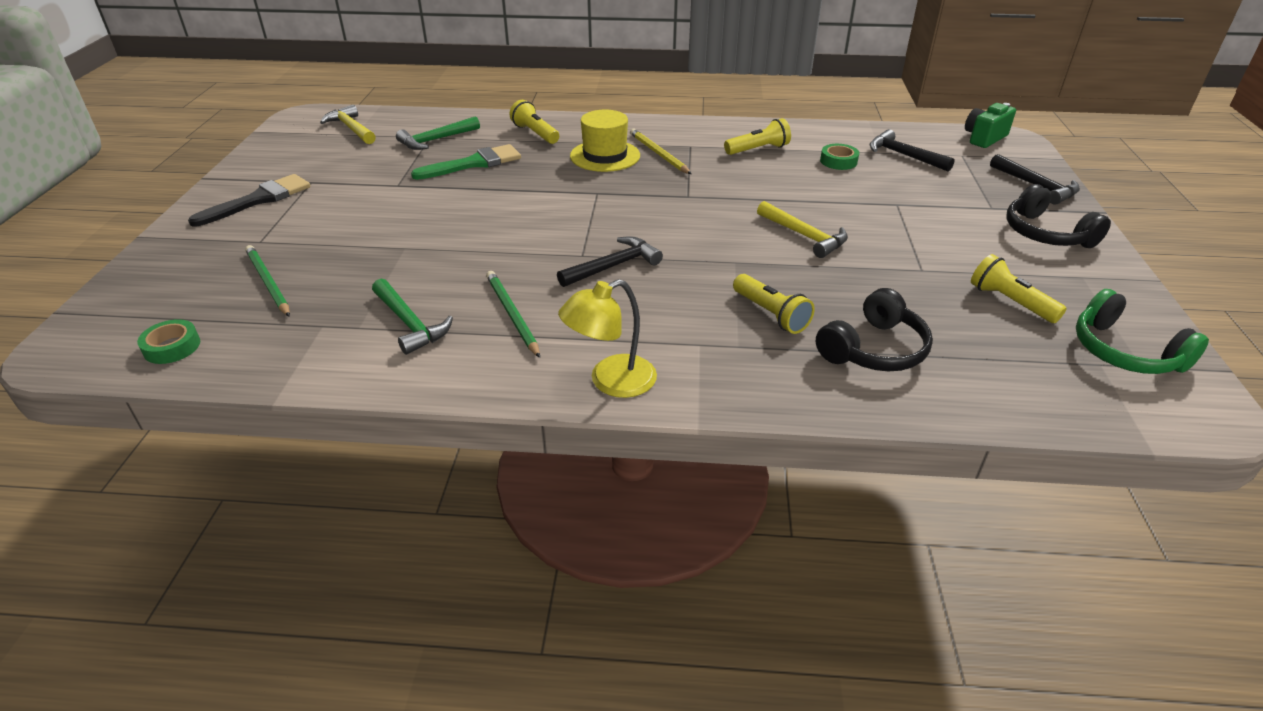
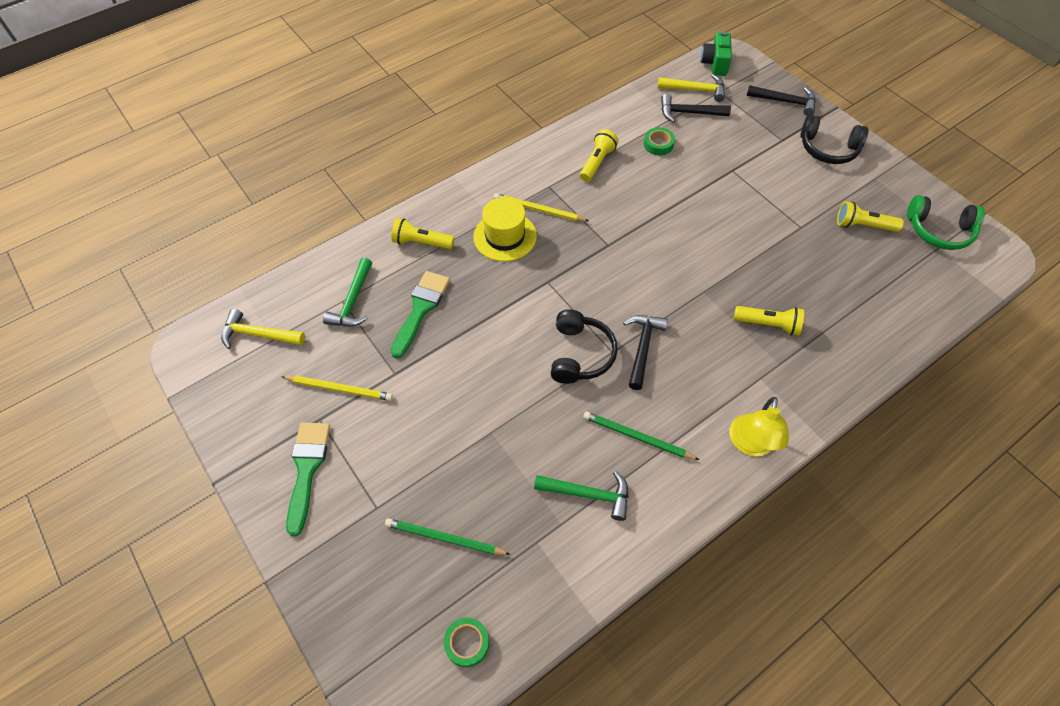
camera: 40 degrees left, 20 degrees up
black brush [188,174,311,227] -> green brush [286,423,330,536]
yellow hammer [757,201,848,258] -> yellow hammer moved to [657,74,725,102]
black headphones [816,288,933,371] -> black headphones moved to [551,310,618,384]
none -> yellow pencil [281,375,393,401]

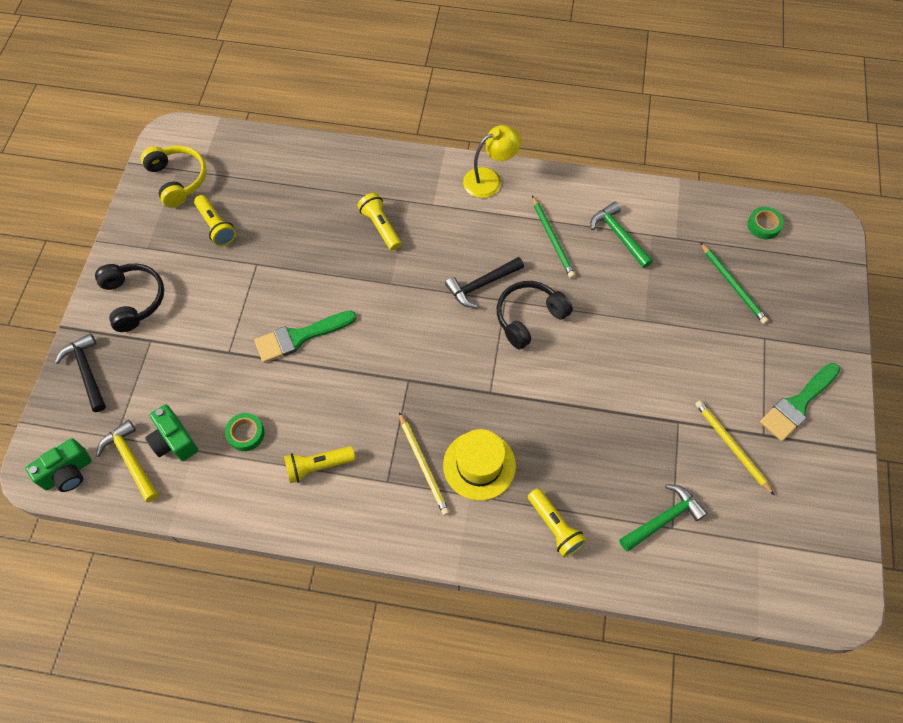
camera: 135 degrees left, 5 degrees up
yellow hammer [221,309,305,349] -> none
green brush [391,271,450,358] -> green brush moved to [254,311,357,363]
black hammer [661,94,731,123] -> green camera [145,404,198,461]
green headphones [907,195,985,250] -> yellow headphones [141,146,206,207]

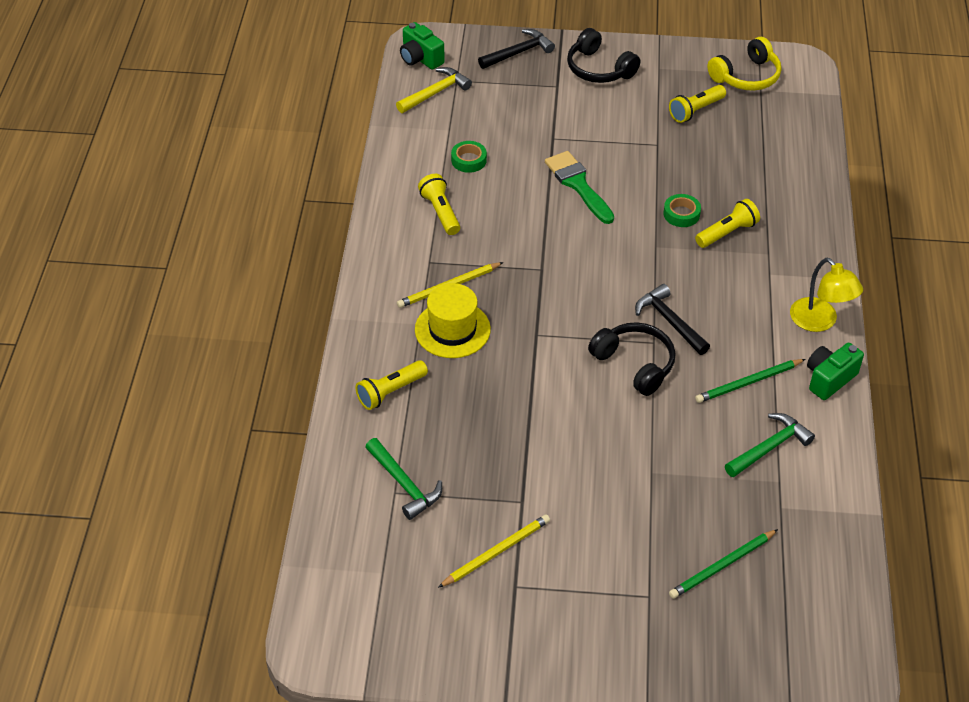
camera: 85 degrees right, 15 degrees down
black headphones [95,263,164,332] -> black headphones turned 75 degrees clockwise [567,28,640,83]
green camera [145,404,198,461] -> green camera moved to [807,343,864,400]
green tape [747,207,784,239] -> green tape moved to [664,194,701,227]
green brush [760,363,840,441] -> none

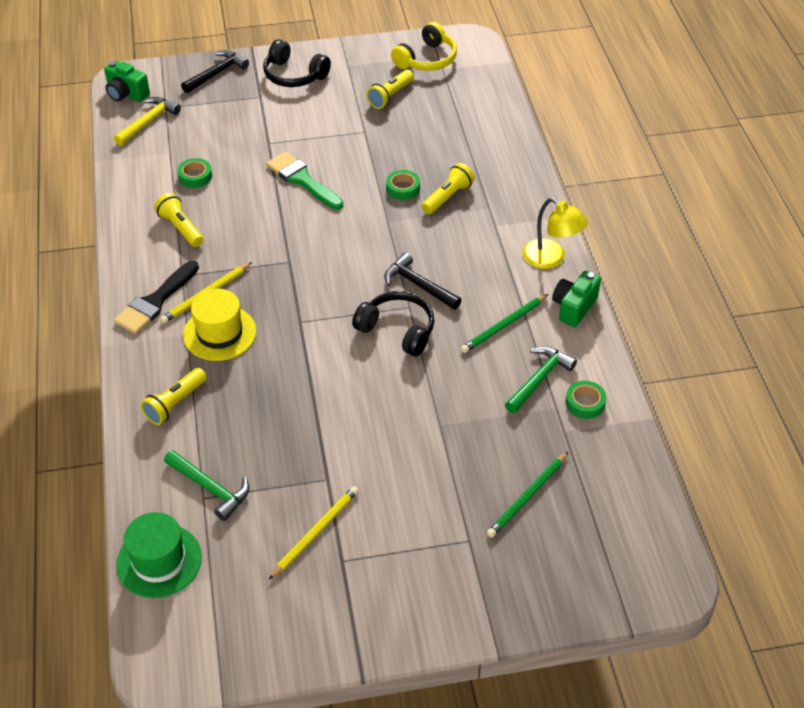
camera: 15 degrees left, 0 degrees up
none -> black brush [114,261,199,334]
none -> green hat [116,512,202,598]
none -> green tape [565,381,606,419]

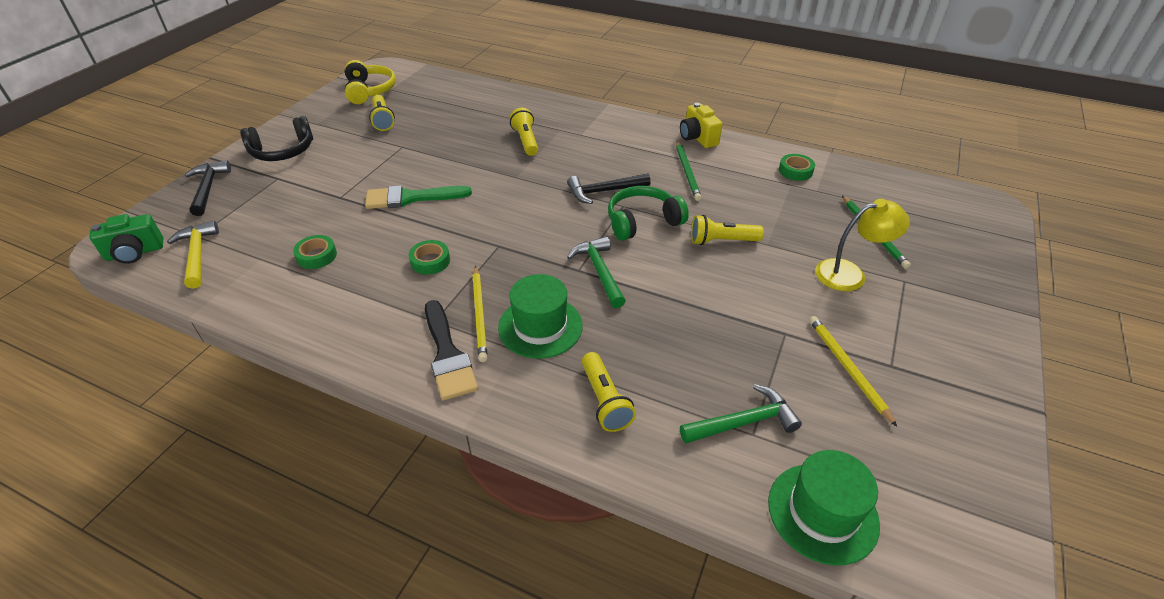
camera: 55 degrees left, 5 degrees down
yellow flashlight [154,193,204,247] -> yellow flashlight moved to [691,215,764,245]
yellow hat [183,289,256,361] -> green hat [498,274,583,359]
black headphones [352,291,435,357] -> green headphones [608,186,689,241]
green tape [386,170,420,200] -> green tape moved to [409,240,450,275]
green hammer [505,346,577,413] -> green hammer moved to [567,236,626,308]
yellow lamp [522,198,588,269] -> yellow lamp moved to [815,199,910,291]
green camera [552,271,601,327] -> yellow camera [680,103,723,148]

